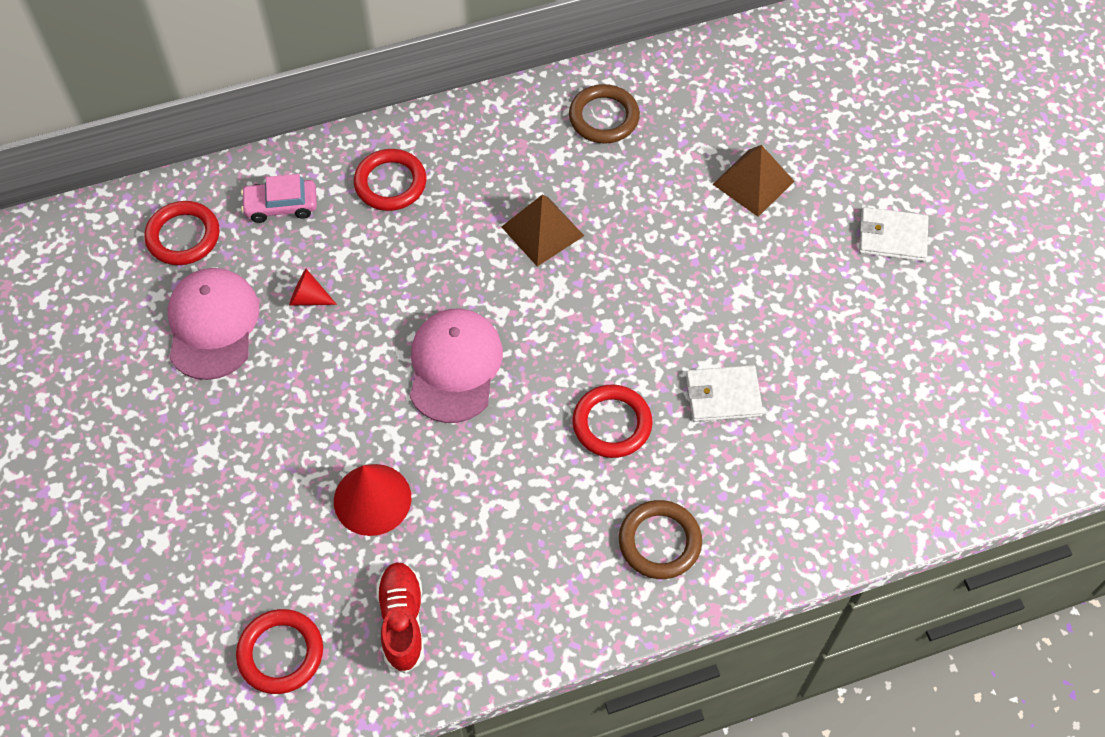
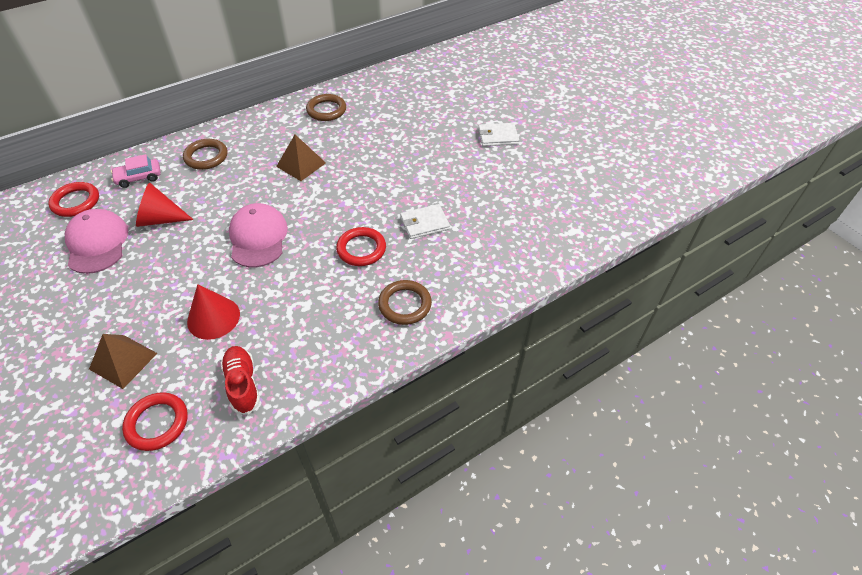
camera: 15 degrees left, 10 degrees down
red cone [289,269,337,305] -> red cone [136,183,194,227], size x1.79
red ring [354,149,427,211] -> brown ring [183,139,228,170]
brown pyramid [713,145,794,217] -> brown pyramid moved to [89,334,158,389]

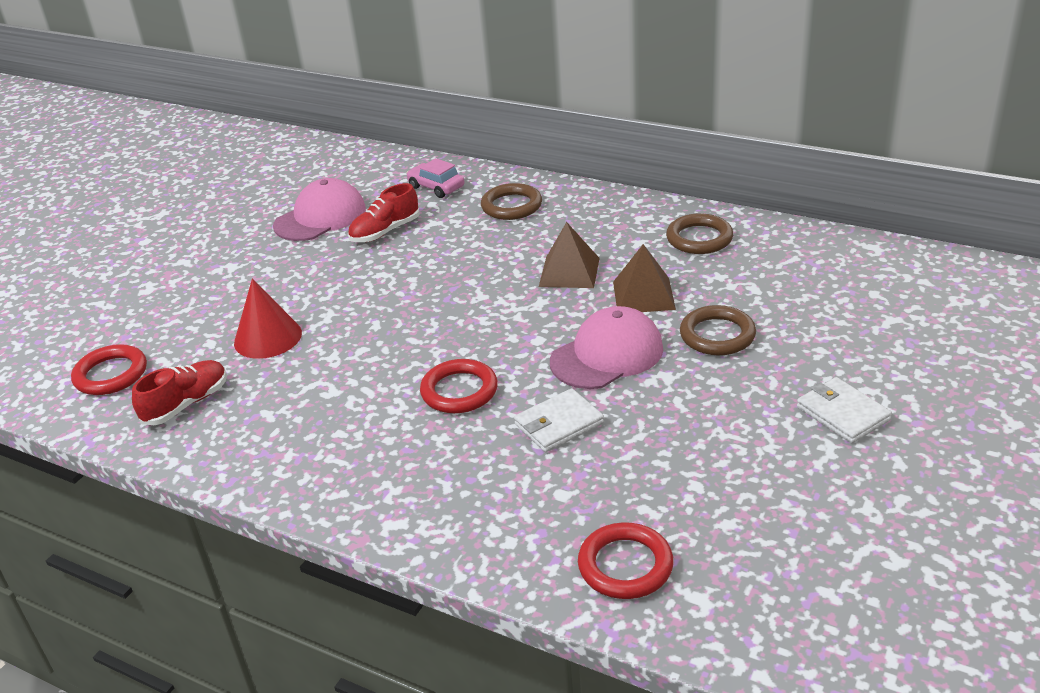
camera: 65 degrees right, 15 degrees down
red ring [48,182,99,217] -> red ring moved to [578,522,674,599]
brown pyramid [89,334,158,389] -> brown pyramid moved to [613,244,676,312]
red cone [136,183,194,227] -> red shoe [348,183,420,242]
pink cap [229,203,288,267] -> pink cap moved to [550,306,663,389]
brown ring [378,280,432,325] -> brown ring moved to [680,305,756,355]
white wallet [400,204,450,239] -> white wallet turned 75 degrees counterclockwise [514,388,604,452]

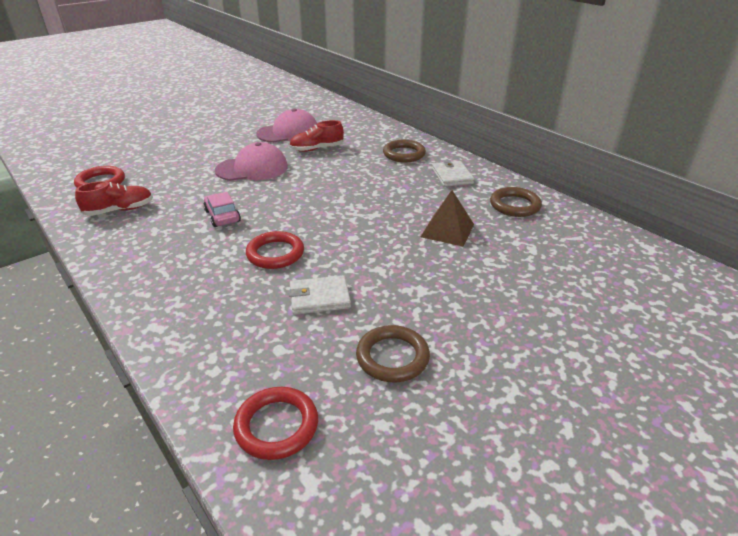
camera: 20 degrees right, 0 degrees up
red cone [234,278,302,359] -> none
pink car [407,158,464,198] -> pink car moved to [203,192,241,227]
brown pyramid [539,222,599,288] -> none
pink cap [550,306,663,389] -> pink cap moved to [215,142,288,181]
brown ring [680,305,756,355] -> brown ring moved to [356,325,430,382]
white wallet [797,377,892,443] -> white wallet moved to [432,160,474,187]

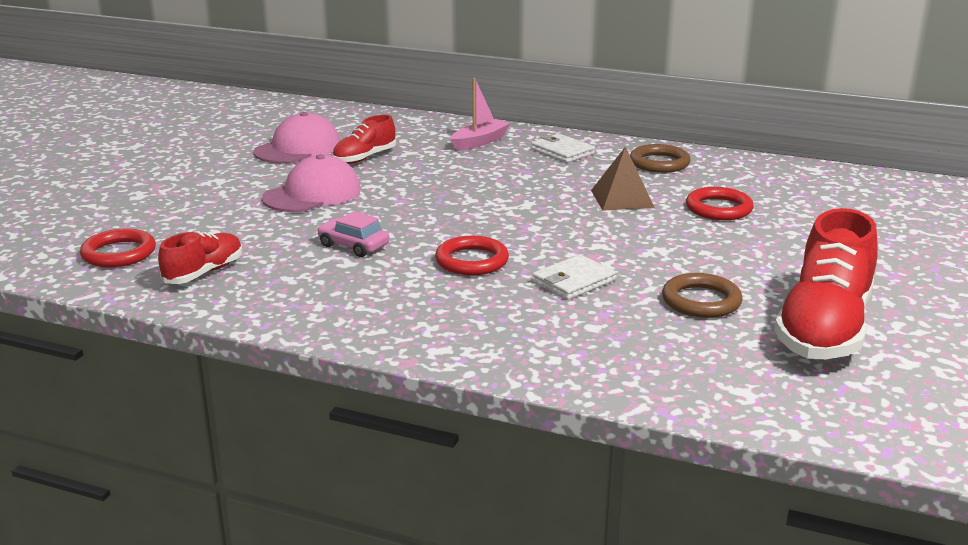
camera: 30 degrees left, 10 degrees down
red ring [233,387,318,460] -> red ring moved to [686,187,754,220]
brown ring [383,140,426,162] -> pink boat [451,78,511,151]
none -> red shoe [774,208,878,359]

